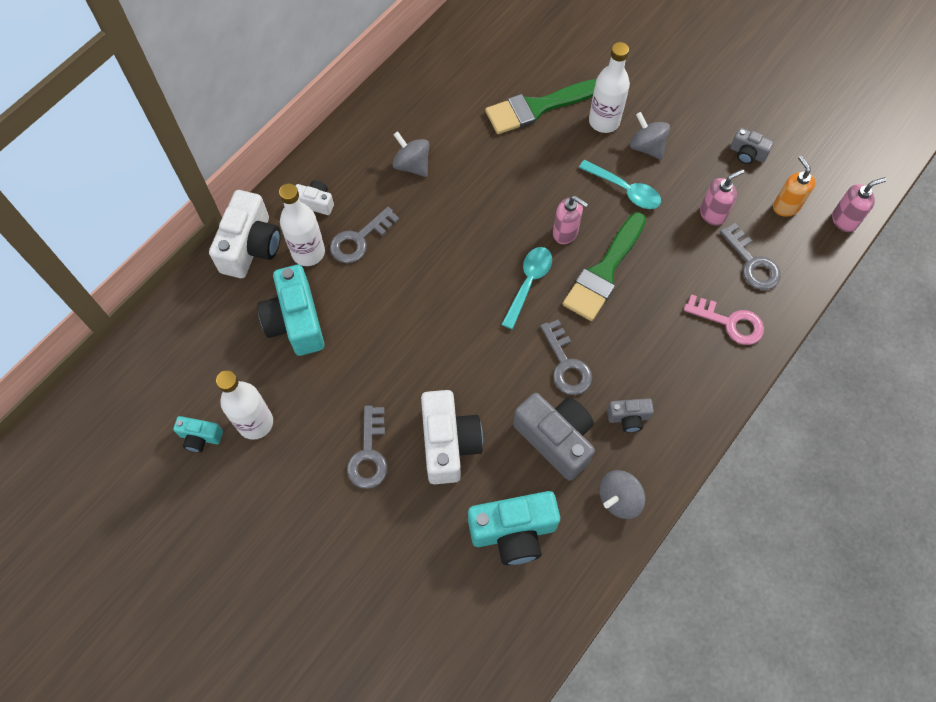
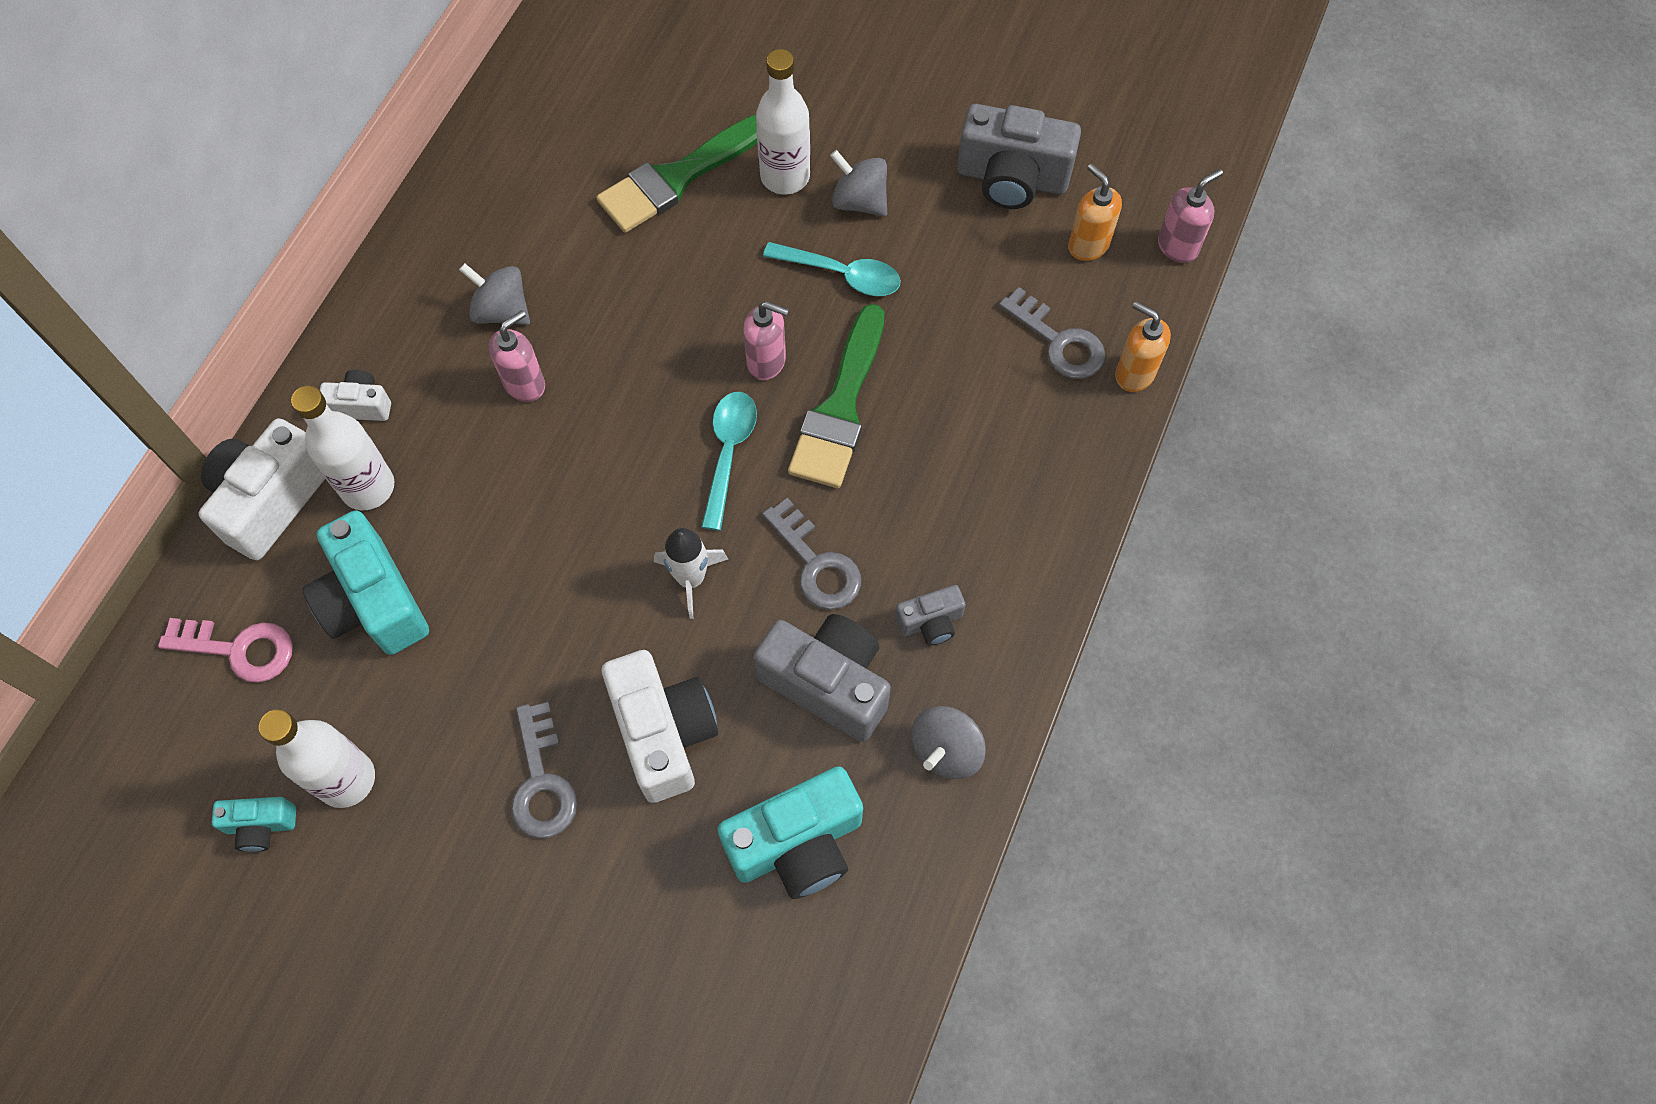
camera: 15 degrees left, 0 degrees up
white camera [209,190,281,278] -> white camera turned 150 degrees counterclockwise [199,418,325,560]
grey key [330,207,400,263] -> none
pink key [684,294,764,345] -> pink key moved to [158,618,293,683]
pink soap dispenser [700,169,745,226] -> pink soap dispenser moved to [489,310,545,402]
grey camera [730,128,774,164] -> grey camera [957,104,1081,209], size x1.95
none -> white rocket [654,528,728,619]
none -> orange soap dispenser [1115,301,1171,392]

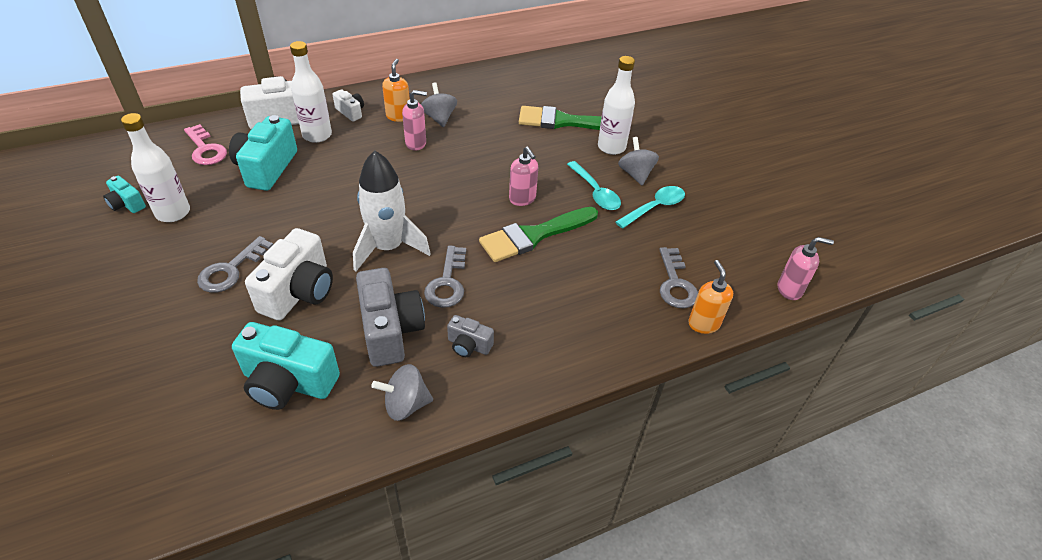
camera: 40 degrees right, 20 degrees down
white rocket [654,528,728,619] -> white rocket [353,150,431,271], size x1.68
turquoise spoon [701,392,757,531] -> turquoise spoon moved to [615,186,685,229]
grey camera [957,104,1081,209] -> none
orange soap dispenser [1068,164,1122,261] -> orange soap dispenser moved to [382,59,410,122]

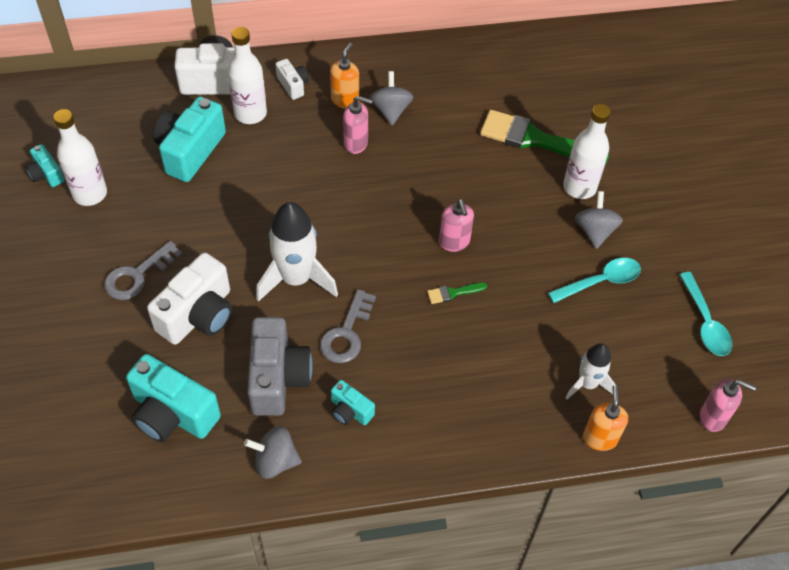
camera: 15 degrees right, 10 degrees up
pink key [184,124,227,165] -> none
grey camera [447,315,494,357] -> turquoise camera [331,380,375,425]
green brush [479,207,598,262] -> green brush [427,283,487,304], size x0.43
turquoise spoon [567,161,621,210] -> turquoise spoon moved to [679,272,732,356]
grey key [659,247,698,308] -> white rocket [566,343,616,399]

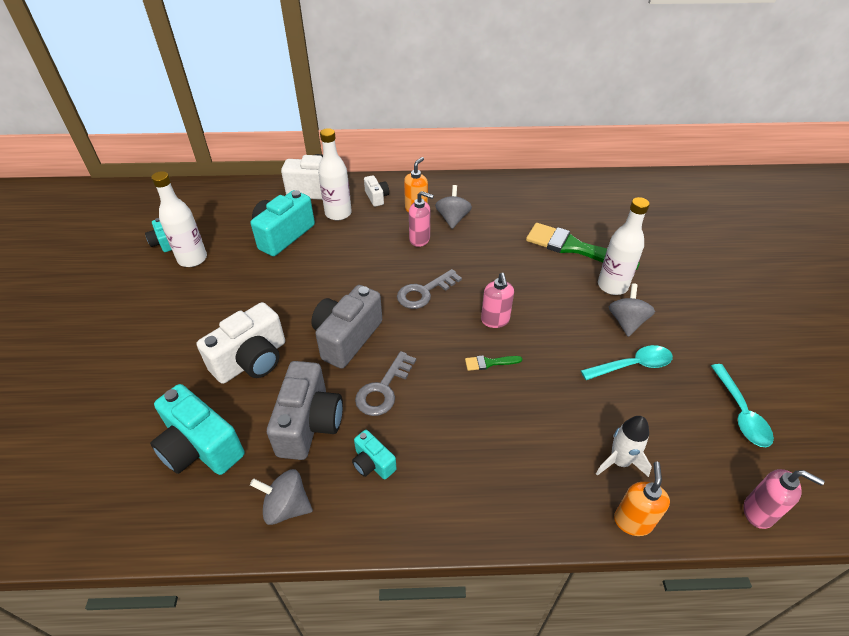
camera: 10 degrees right, 10 degrees down
grey key [104,241,182,300] -> grey key moved to [397,269,462,309]
white rocket [256,202,338,302] -> grey camera [311,285,382,369]

